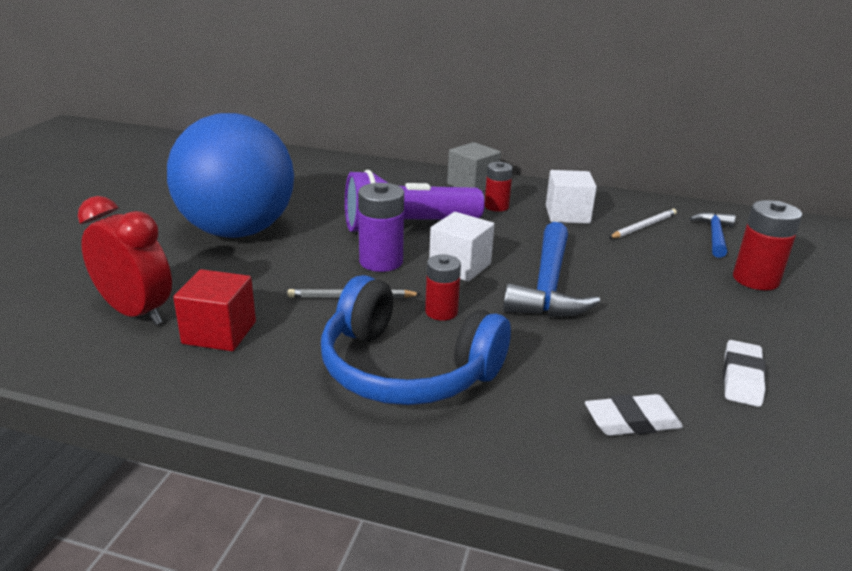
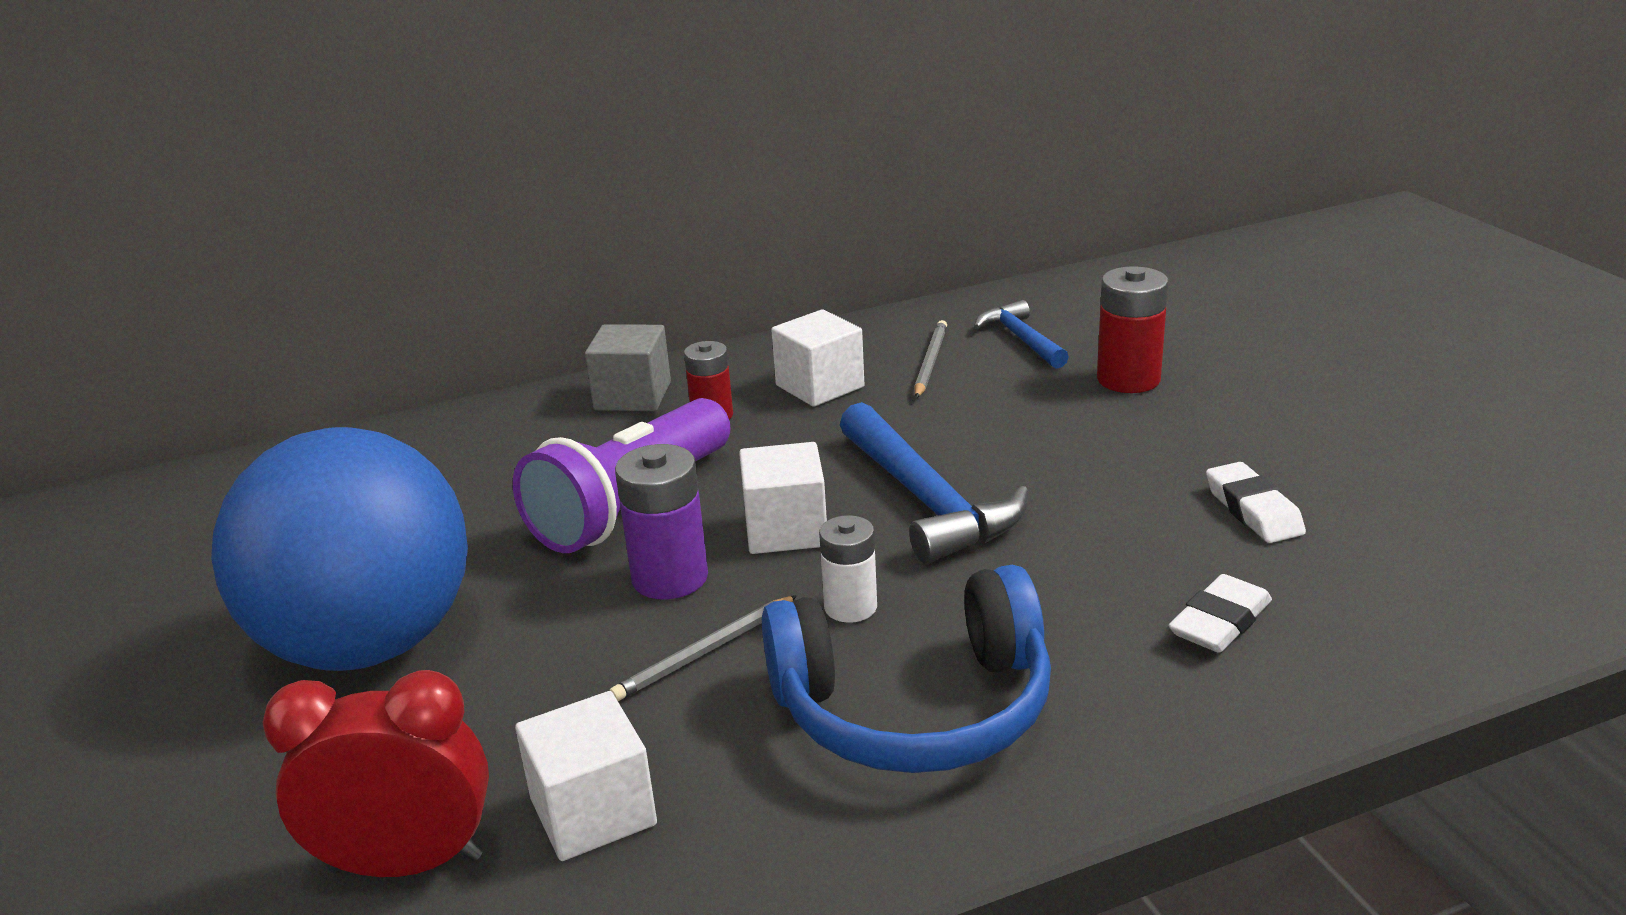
camera: 35 degrees left, 0 degrees up
red cube [173,269,256,351] -> white cube [515,691,657,861]
red battery [425,255,461,321] -> white battery [819,515,877,623]
white pencil [609,209,677,238] -> grey pencil [914,320,947,398]

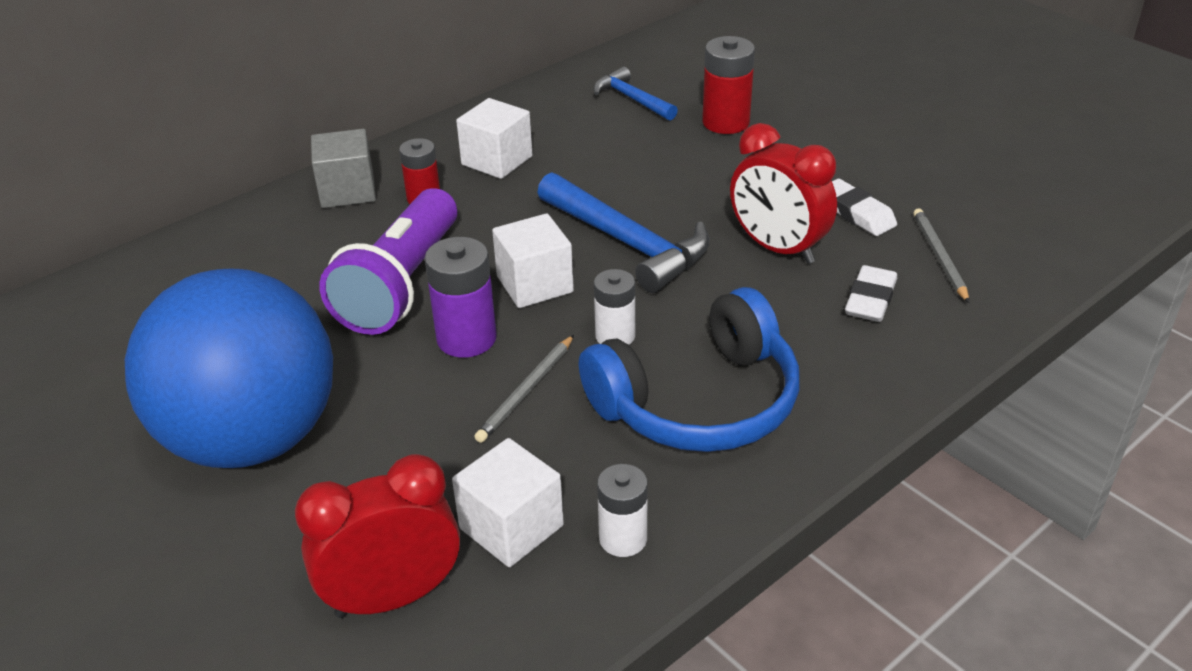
camera: 20 degrees left, 10 degrees up
grey pencil [914,320,947,398] -> grey pencil moved to [913,208,969,303]
none -> white battery [597,464,648,557]
none -> red clock [730,123,837,264]

